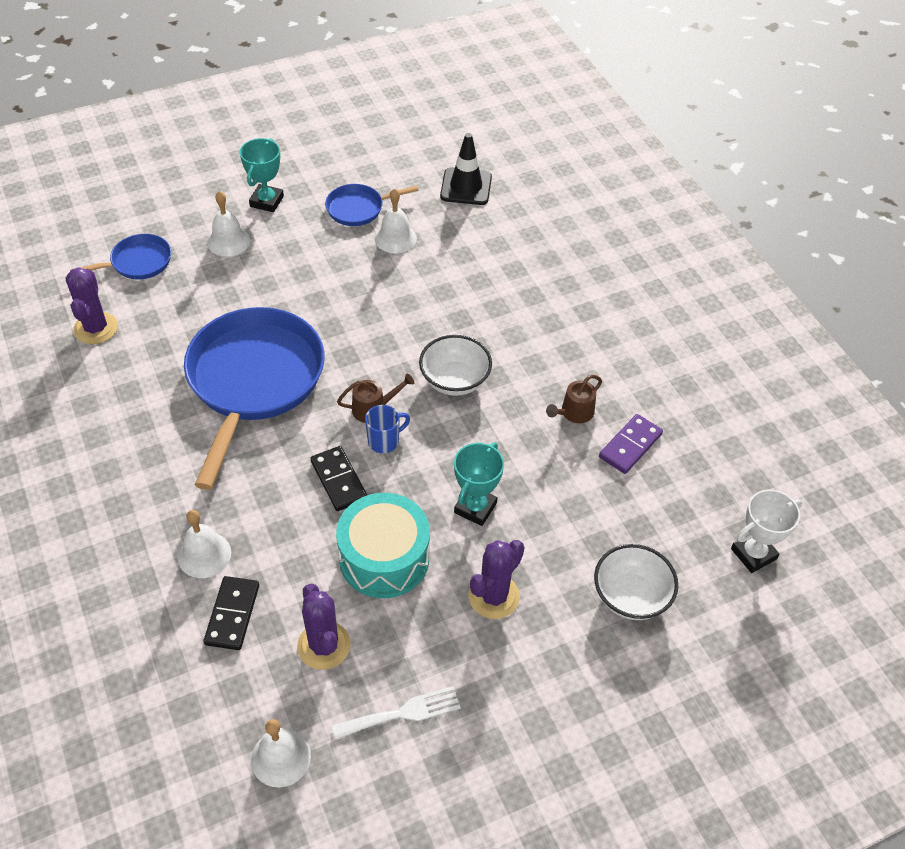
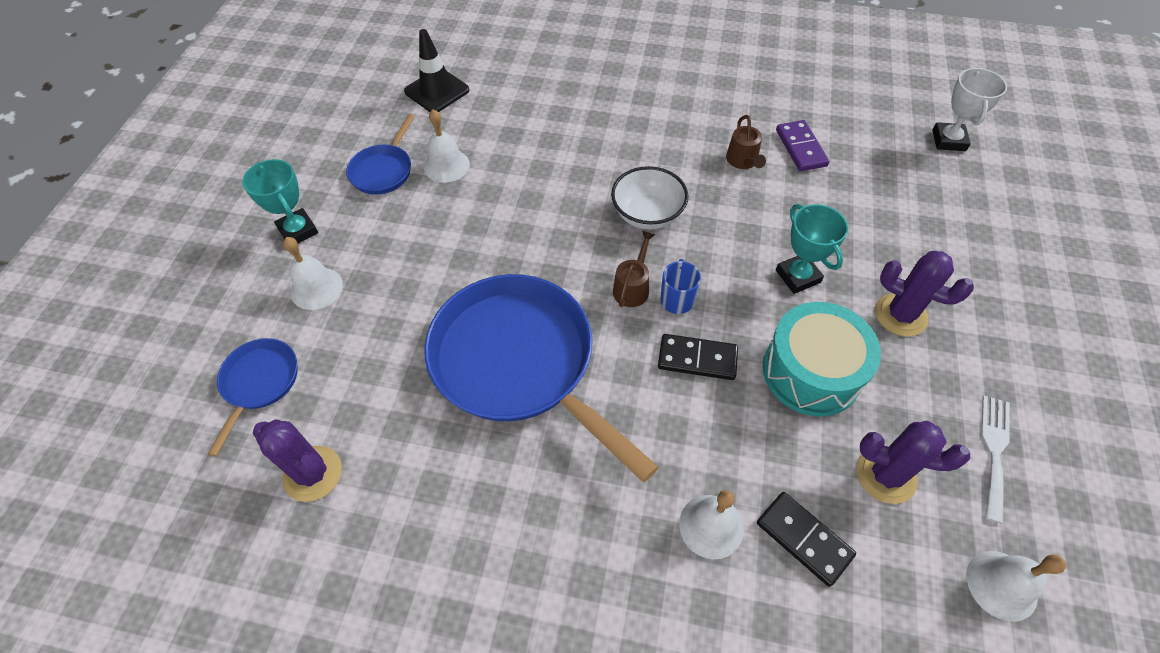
camera: 50 degrees left, 5 degrees up
purple cactus [469,540,525,619] -> purple cactus turned 45 degrees counterclockwise [875,251,974,337]
white bowl [594,544,678,620] -> none

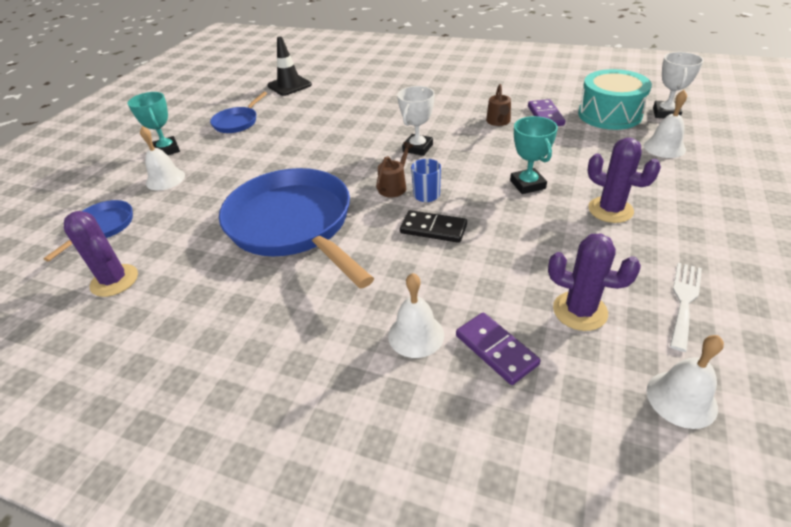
camera: 10 degrees right, 15 degrees down
white bell [424,109,470,183] -> white bell moved to [644,90,687,158]
white bowl [611,166,688,230] -> white trophy [397,86,435,156]
black domino [757,492,856,587] -> purple domino [456,313,541,385]
turquoise drum [763,302,881,416] -> turquoise drum moved to [578,69,652,130]

